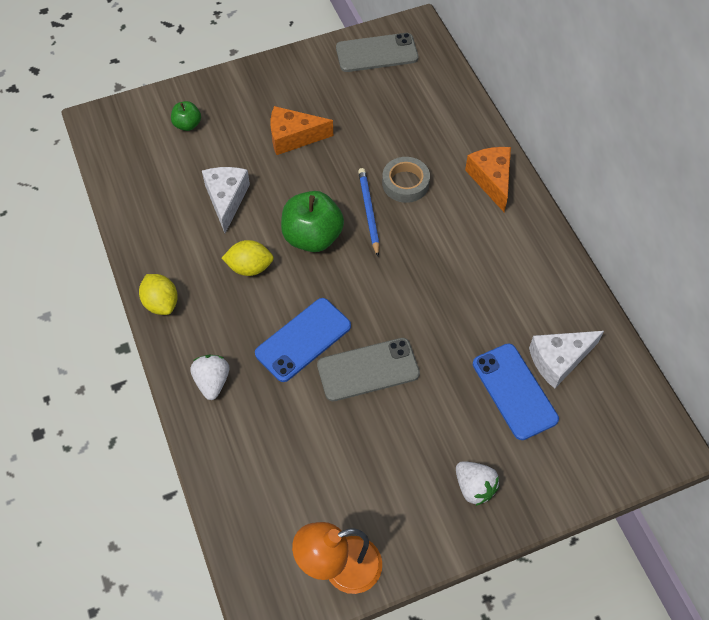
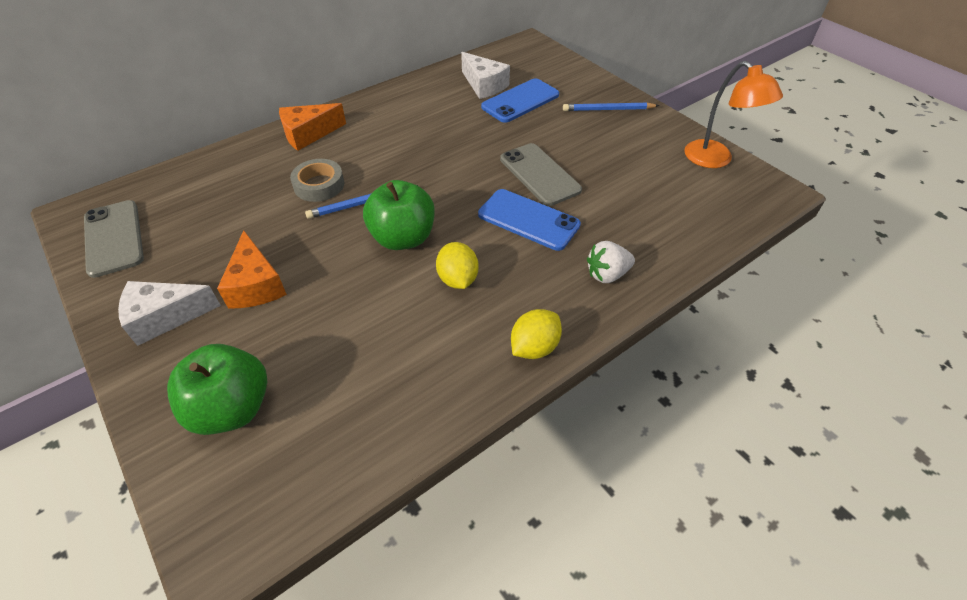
camera: 105 degrees left, 10 degrees down
green apple [171,101,201,131] -> green apple [167,344,267,435], size x1.92
white cheese [202,167,250,233] -> white cheese moved to [118,281,221,346]
white strawberry [456,461,499,506] -> blue pencil [563,102,659,111]

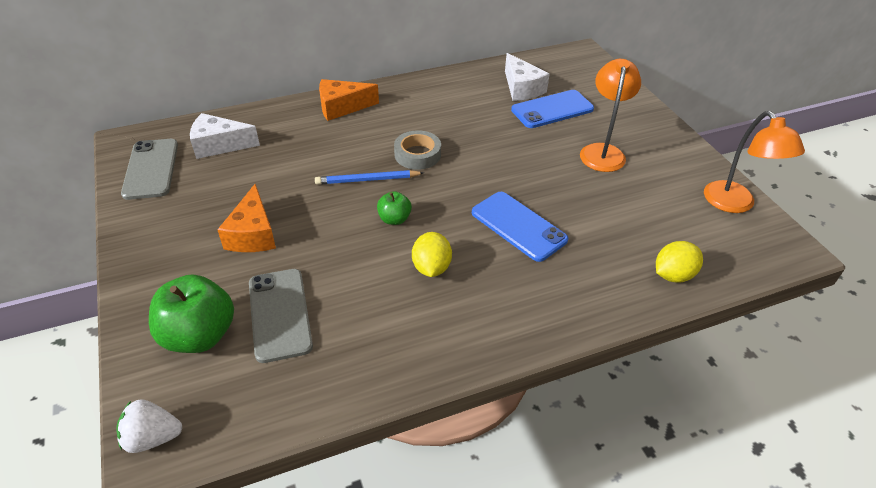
camera: 15 degrees right, 5 degrees down
white cheese [118,281,221,346] -> white cheese moved to [190,113,260,159]
grey tape [290,159,344,202] -> grey tape moved to [394,130,441,170]
green apple [363,180,435,250] -> green apple [377,191,412,225], size x0.52
grey phone [500,143,582,206] -> grey phone moved to [249,269,313,363]
yellow lemon [511,309,562,359] -> yellow lemon moved to [656,241,703,283]
blue pencil [563,102,659,111] -> none
white strawberry [587,241,635,283] -> white strawberry moved to [116,399,182,453]
none -> orange lamp [580,59,641,172]

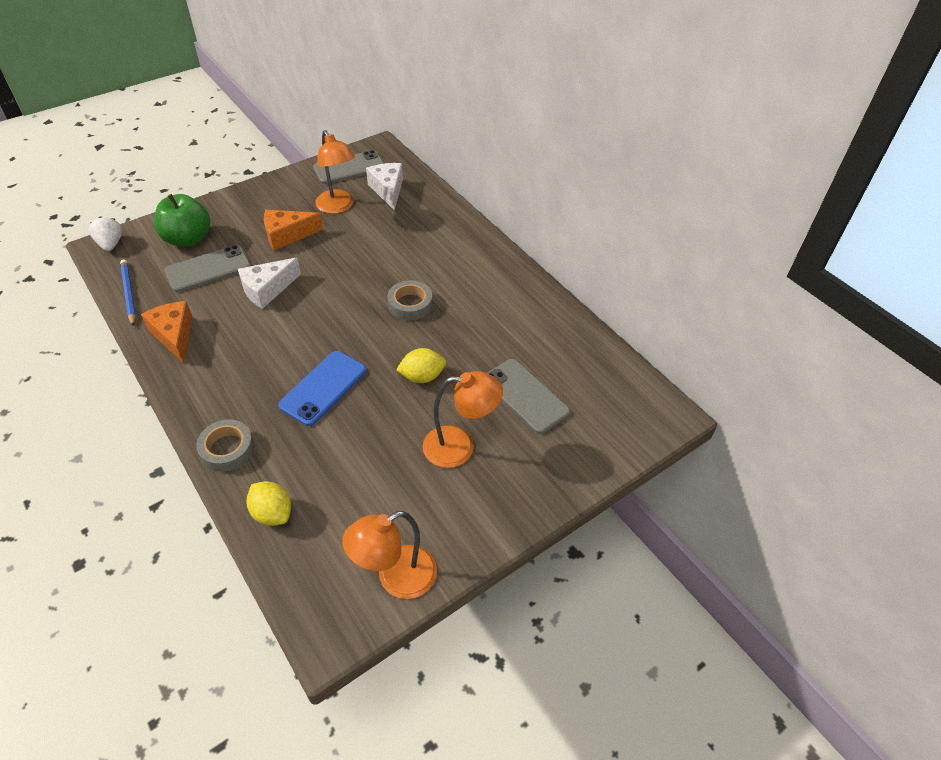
camera: 75 degrees right, 5 degrees up
blue pencil [315,170,424,185] -> blue pencil moved to [120,259,136,326]
orange cheese [319,79,379,121] -> orange cheese moved to [141,301,193,363]
green apple [377,191,412,225] -> none
yellow lemon [412,232,452,277] -> yellow lemon moved to [396,348,446,383]
white cheese [505,53,550,101] -> white cheese moved to [238,258,301,309]
blue phone [511,90,594,128] -> grey phone [487,359,570,434]
none -> grey tape [196,419,254,472]
none -> orange lamp [315,130,355,214]

